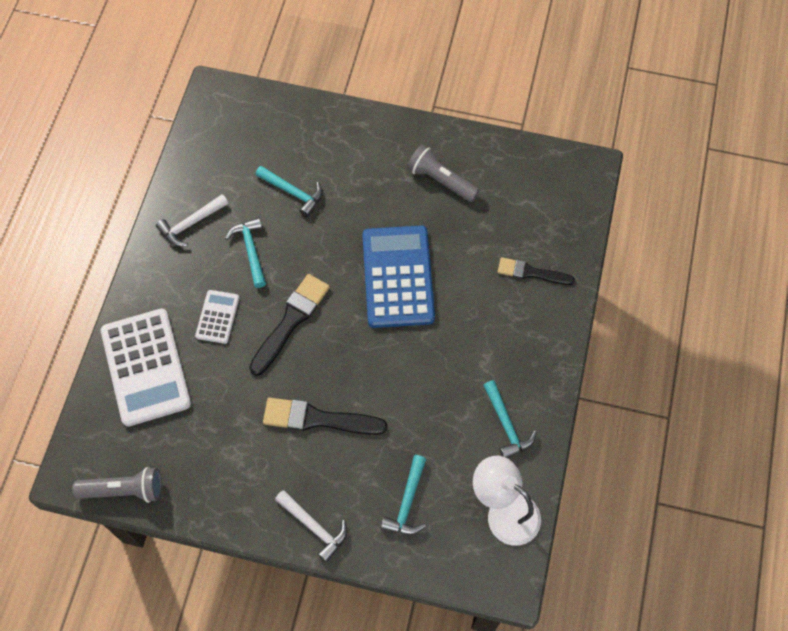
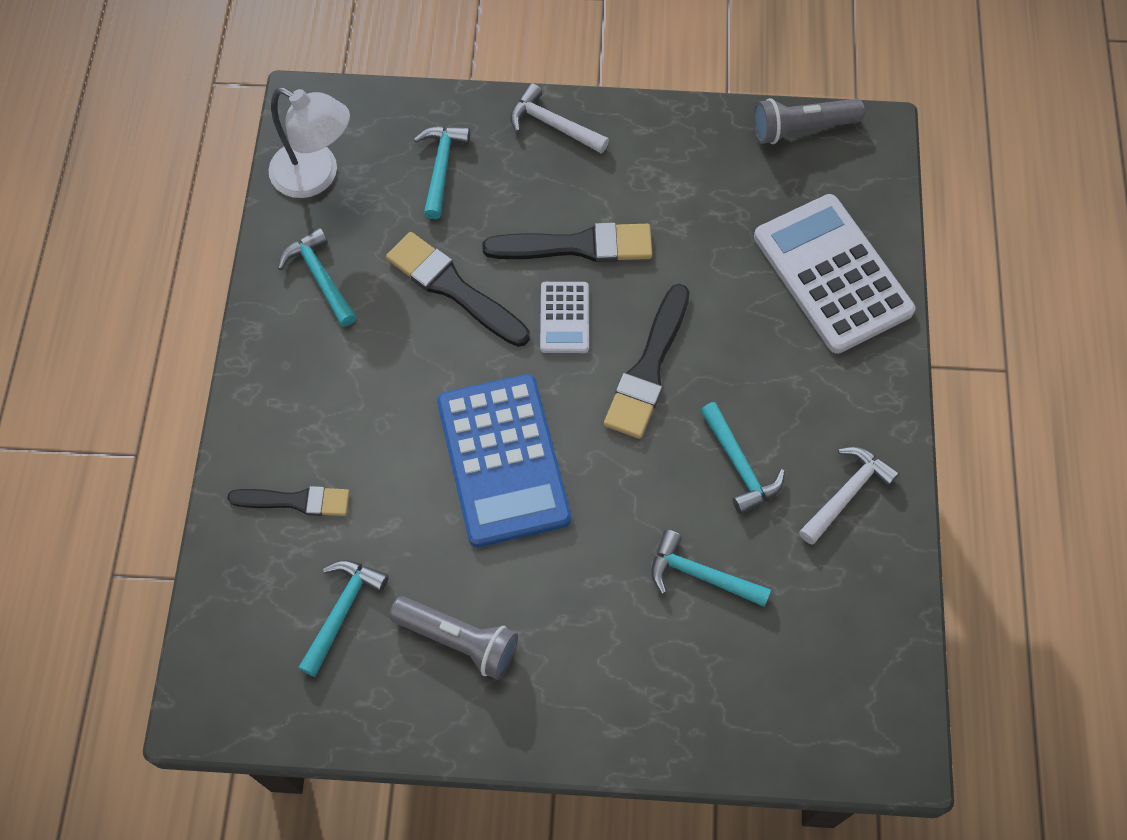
camera: 170 degrees right, 0 degrees up
white calculator [195,290,239,344] -> white calculator moved to [540,282,589,353]
none -> turquoise hammer [298,560,389,677]
none -> black brush [386,232,530,347]

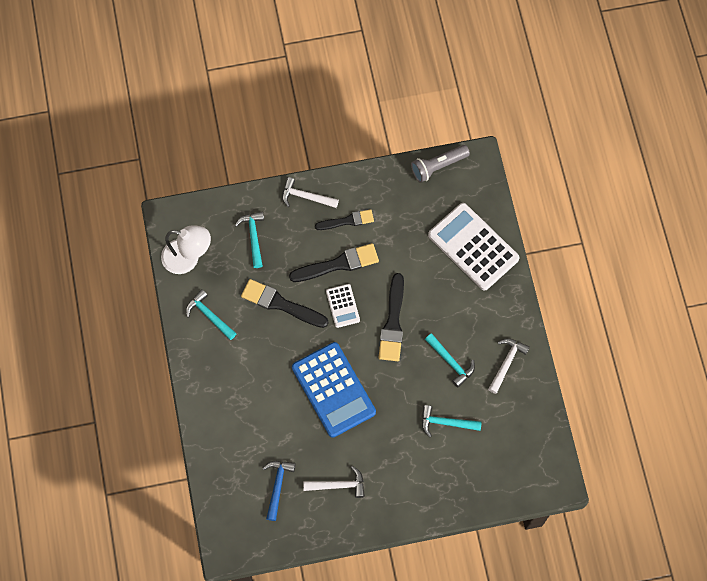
camera: 15 degrees left, 5 degrees up
black brush [227,486,350,516] -> black brush moved to [315,209,374,230]
turquoise hammer [298,560,389,677] -> blue hammer [263,461,296,521]
grey flashlight [389,596,518,680] -> white hammer [303,466,365,498]

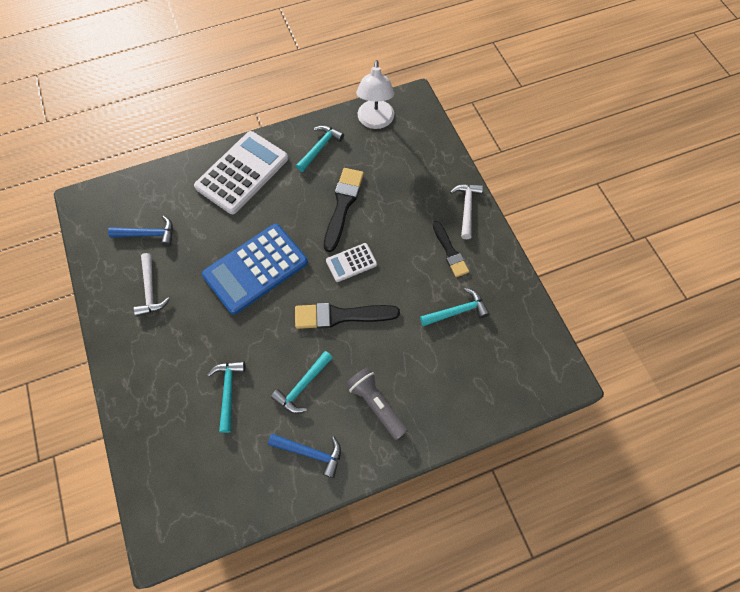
camera: 80 degrees right, 5 degrees down
turquoise hammer [235,211,264,268] -> turquoise hammer moved to [420,288,490,326]
black brush [289,243,379,282] -> none
grey flashlight [411,145,470,183] -> grey flashlight moved to [346,367,408,440]
white calculator [428,203,520,291] -> white calculator moved to [194,131,288,214]
white hammer [488,338,530,394] -> blue hammer [268,434,341,478]

